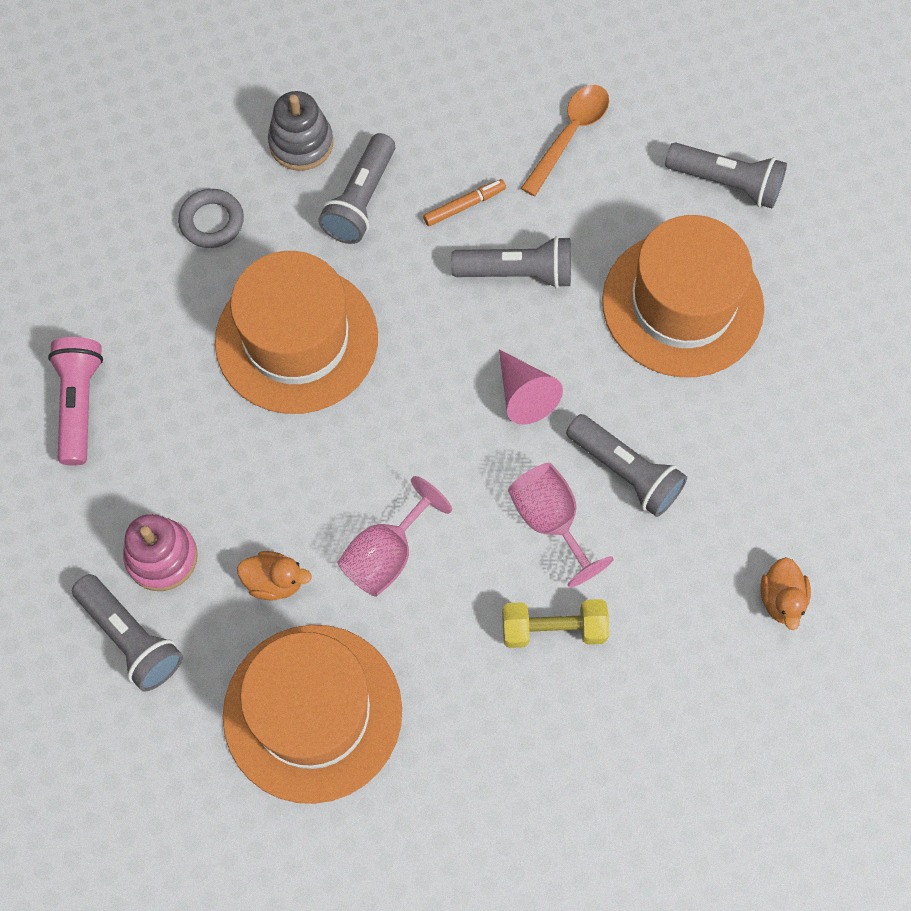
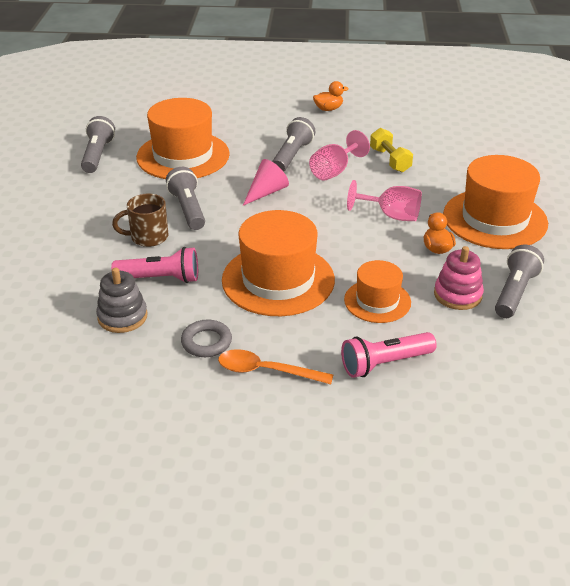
camera: 110 degrees left, 30 degrees down
grey flashlight [318,133,395,244] -> pink flashlight [111,247,198,283]
orange marker [423,179,506,226] -> brown mug [112,193,168,247]
orange spoon [521,85,609,196] -> orange spoon moved to [218,349,333,384]
none -> orange hat [344,260,411,323]

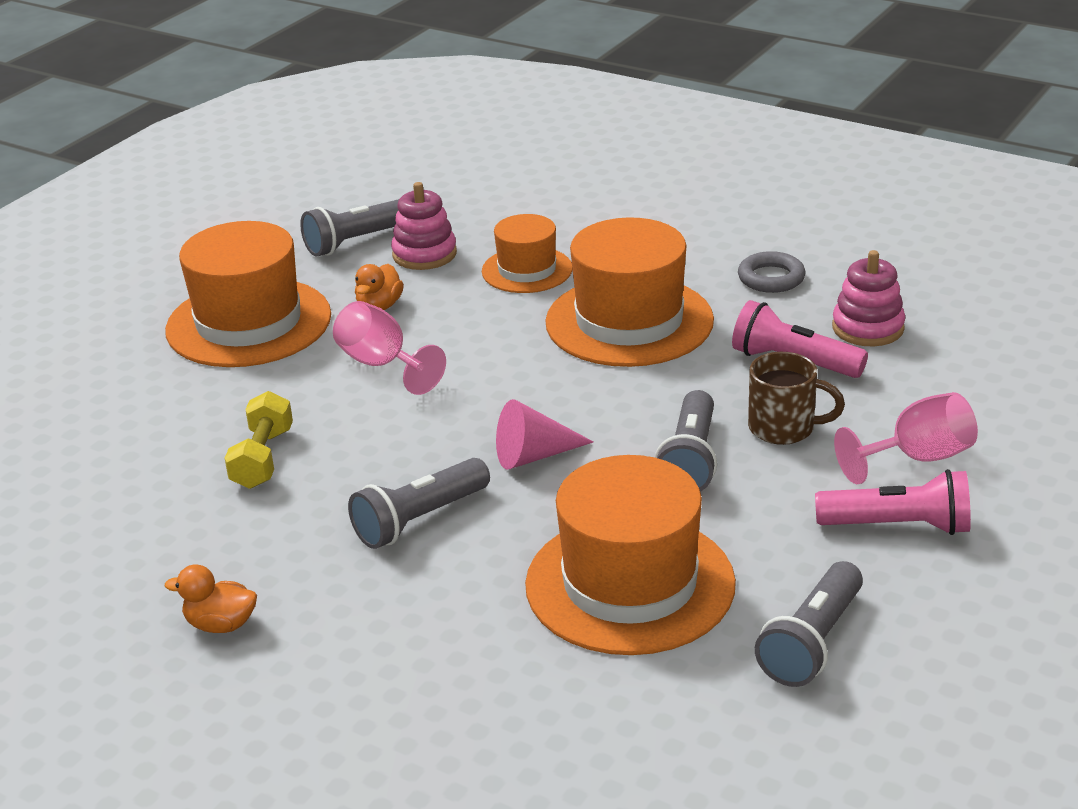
camera: 150 degrees left, 5 degrees down
grey stacking toy [96,268,147,333] -> pink stacking toy [832,250,905,346]
orange spoon [218,349,333,384] -> none
pink goblet [309,130,370,181] -> pink goblet moved to [834,392,978,484]
pink flashlight [341,332,437,378] -> pink flashlight moved to [815,469,971,535]

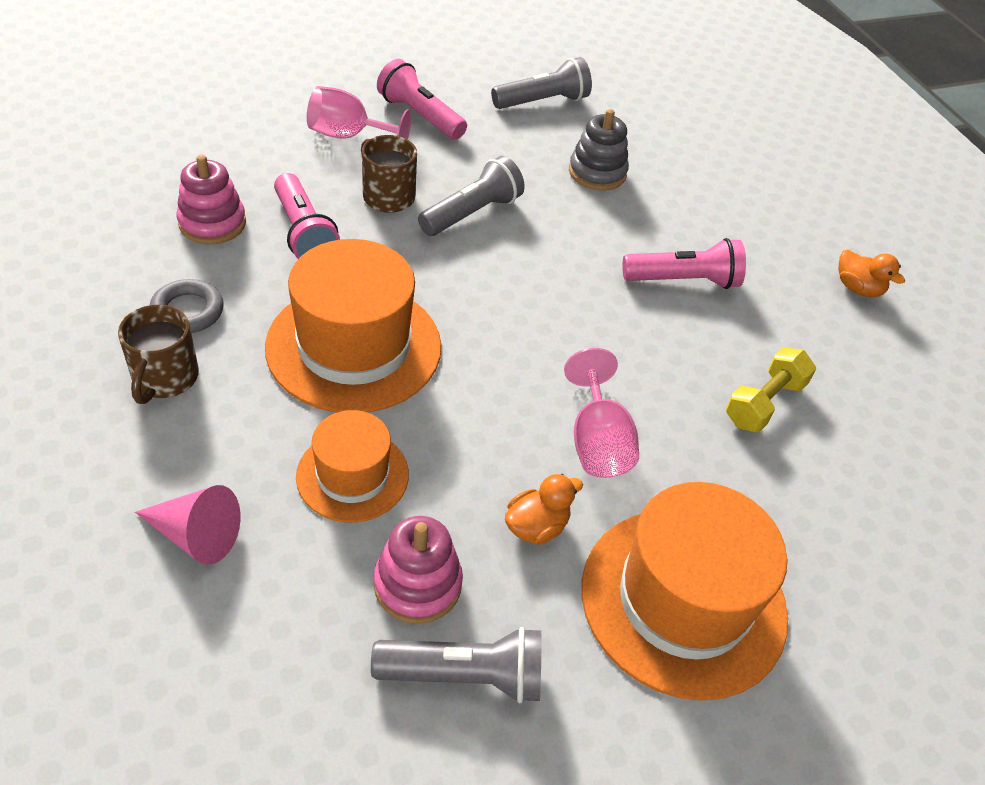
camera: 150 degrees left, 15 degrees up
grey flashlight [348,458,490,549] -> pink flashlight [623,238,746,289]
pink cone [496,399,593,470] -> pink cone moved to [135,485,240,565]
orange hat [525,455,736,655] -> grey stacking toy [569,109,629,191]
none -> brown mug [118,305,199,404]

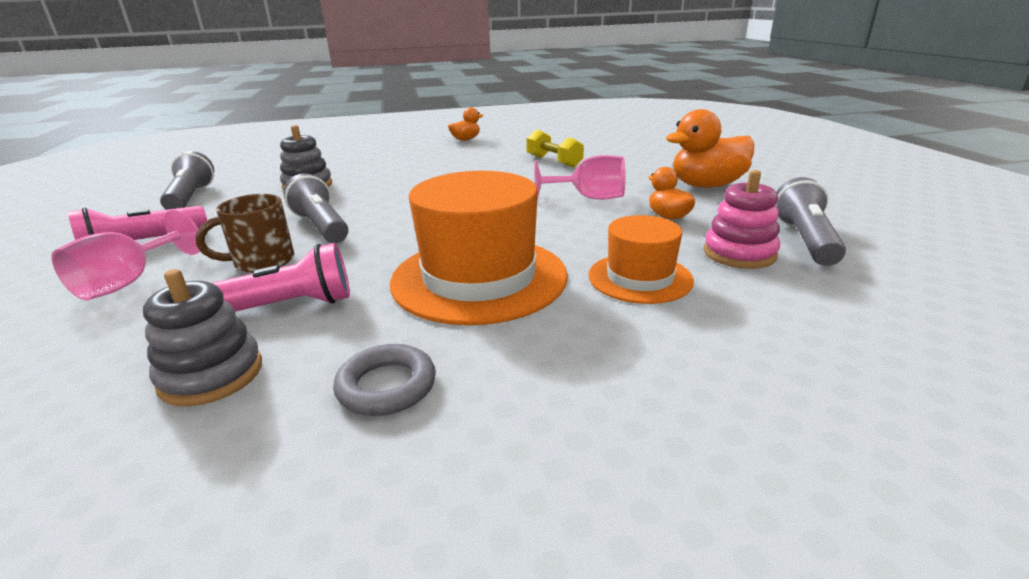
camera: 75 degrees left, 20 degrees down
brown mug [118,305,199,404] -> none
pink cone [135,485,240,565] -> none
pink stacking toy [177,155,246,244] -> grey stacking toy [143,269,262,406]
orange hat [582,482,788,701] -> orange duck [666,109,754,188]
pink flashlight [623,238,746,289] -> none

